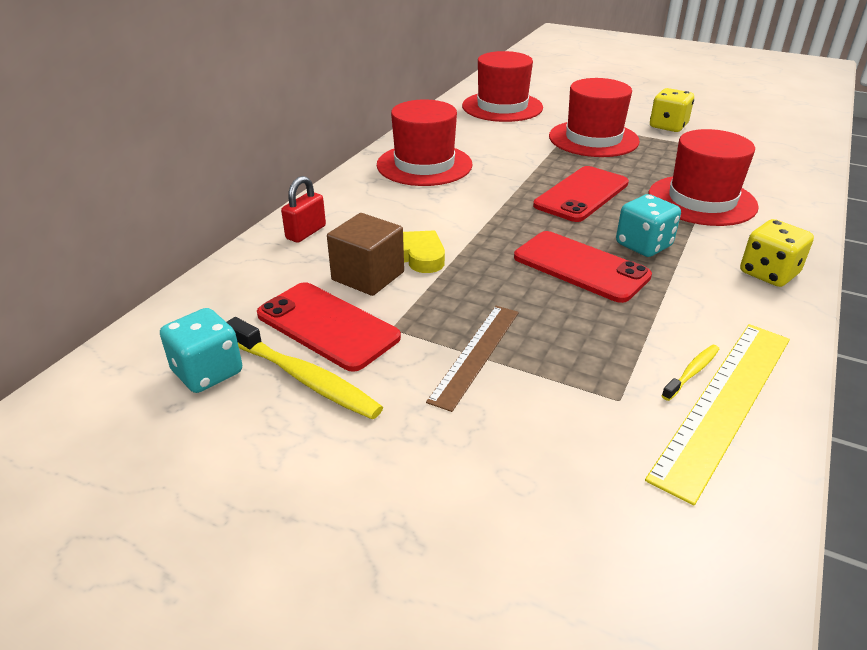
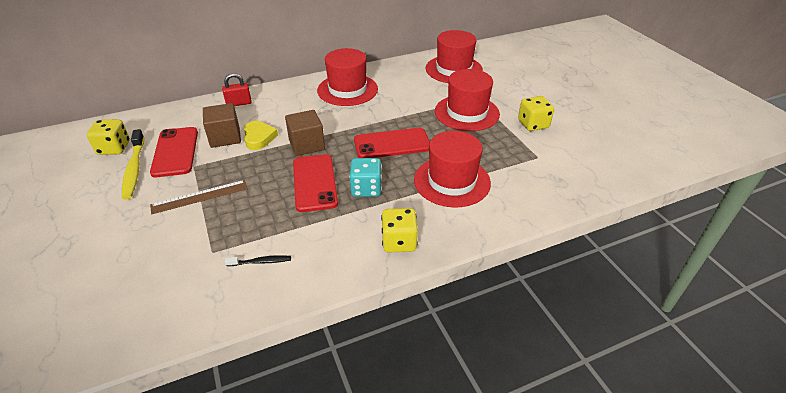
camera: 40 degrees right, 5 degrees up
turquoise dice [160,308,242,393] -> yellow dice [87,119,130,155]
yellow ruler [645,324,790,506] -> none
yellow toothbrush [661,345,719,401] -> black toothbrush [225,255,291,266]
none -> brown cube [285,110,325,156]

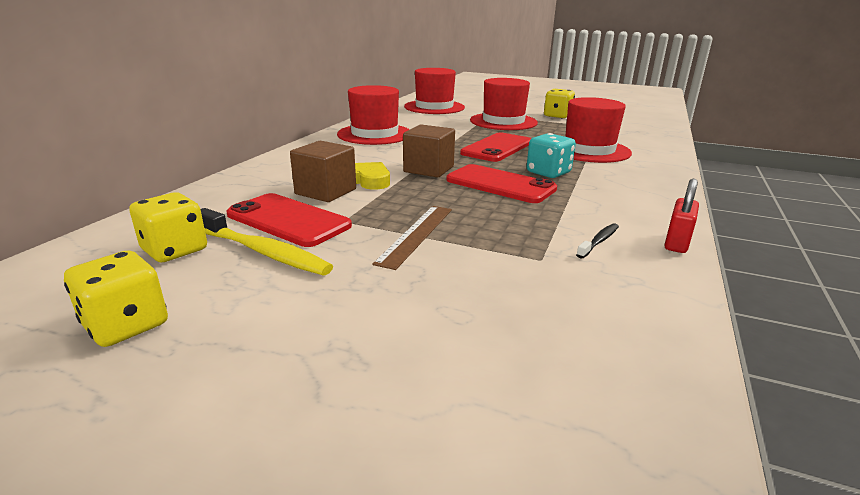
camera: 45 degrees left, 15 degrees down
red padlock [222,73,252,106] -> red padlock moved to [664,179,699,253]
yellow dice [381,208,418,252] -> yellow dice moved to [64,251,168,347]

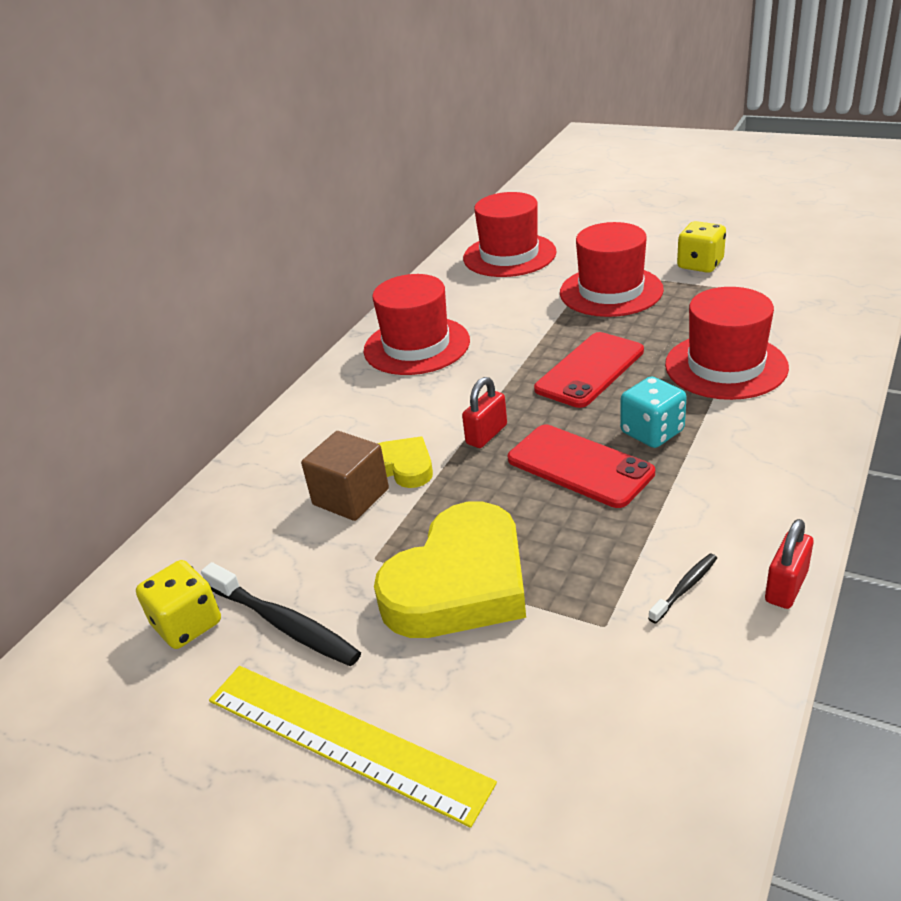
camera: 10 degrees right, 10 degrees up
yellow dice [64,251,168,347] -> none
yellow toothbrush [201,208,333,275] -> black toothbrush [201,562,361,667]
red phone [226,193,352,247] -> none
brown ruler [372,206,452,270] -> yellow heart [374,501,526,638]
brown cube [403,124,455,177] -> red padlock [462,377,507,448]
none -> yellow ruler [209,666,497,828]

